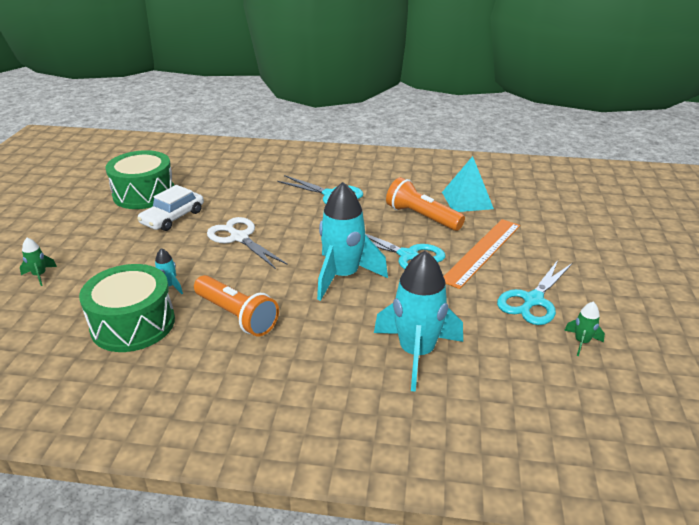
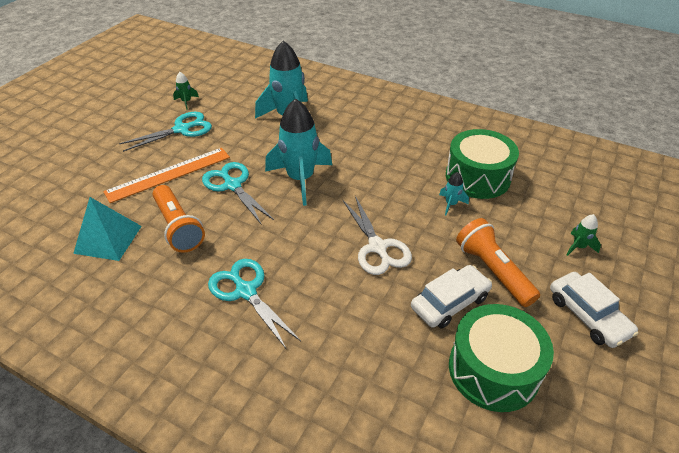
camera: 160 degrees left, 10 degrees up
orange flashlight [194,275,279,336] -> orange flashlight moved to [456,218,540,307]
none -> white car [550,272,638,348]

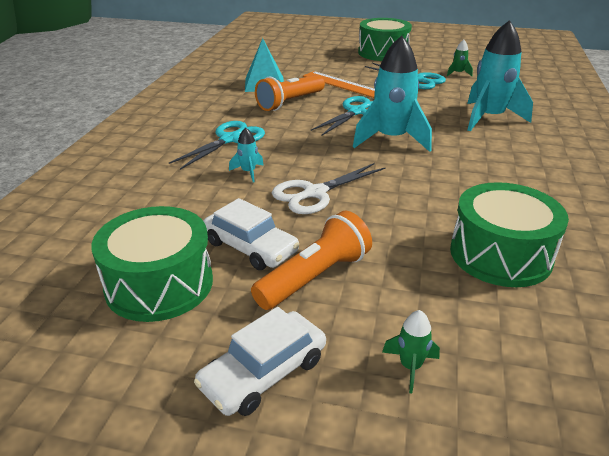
camera: 75 degrees right, 10 degrees down
turquoise rocket [439,172,469,215] -> turquoise rocket moved to [229,128,264,182]
none -> green drum [358,18,412,61]

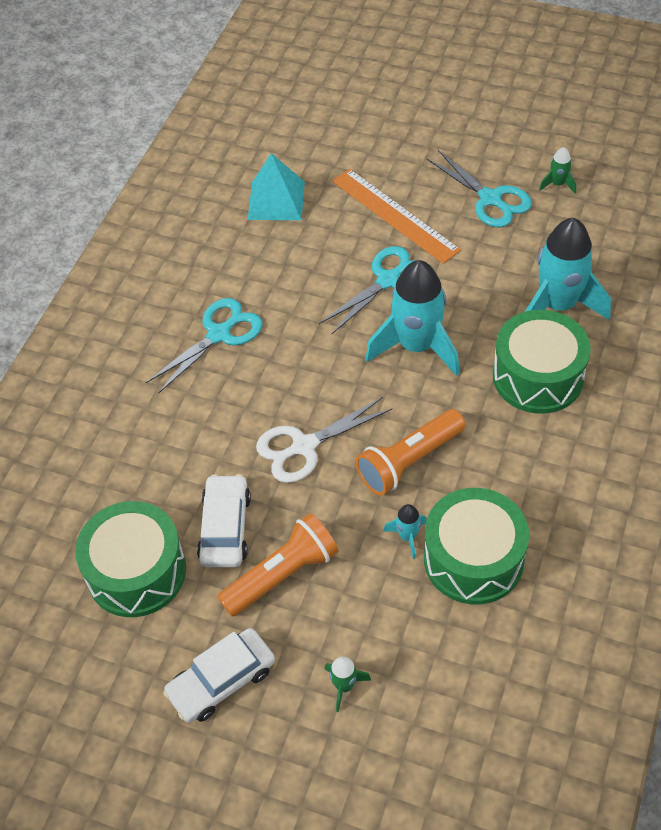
camera: 10 degrees right, 20 degrees up
white car [203,198,299,270] -> white car turned 135 degrees counterclockwise [197,474,251,568]
turquoise rocket [229,128,264,182] -> turquoise rocket moved to [383,504,426,559]
orange flashlight [255,75,325,111] -> orange flashlight moved to [356,409,465,496]
green drum [358,18,412,61] -> green drum moved to [493,310,591,414]

